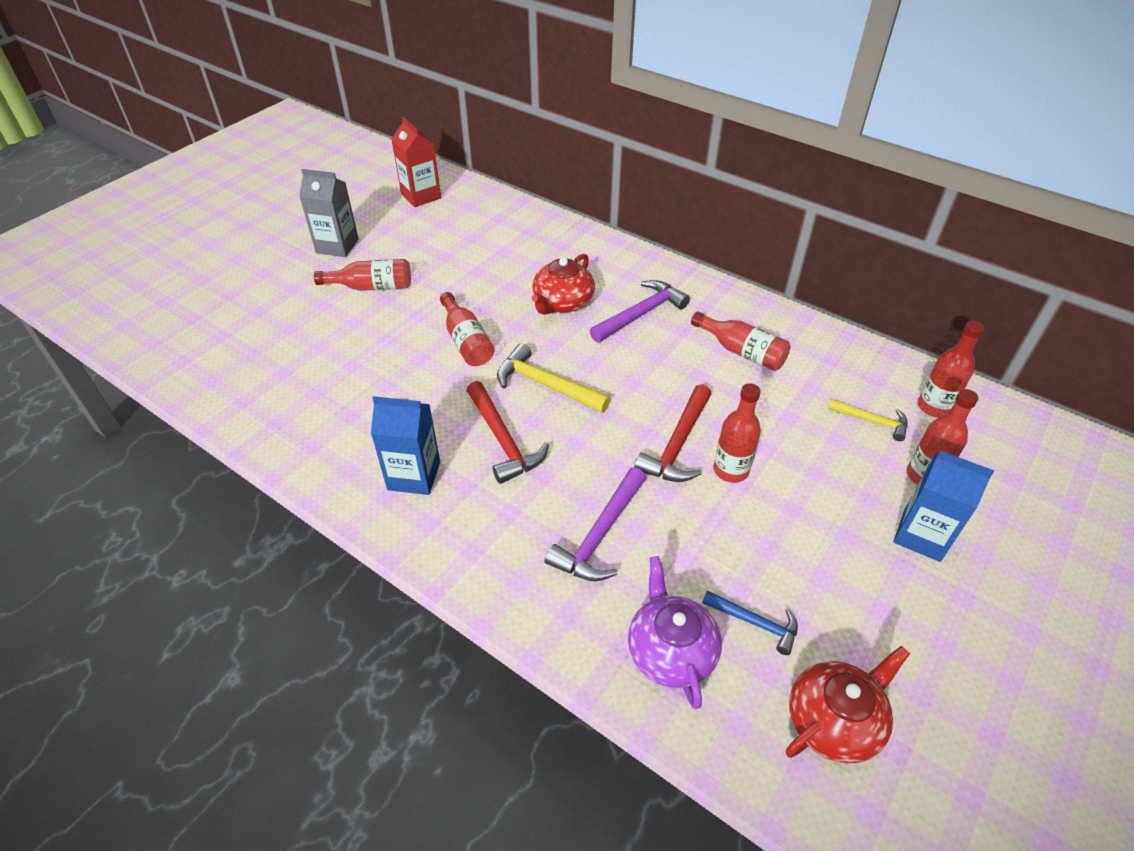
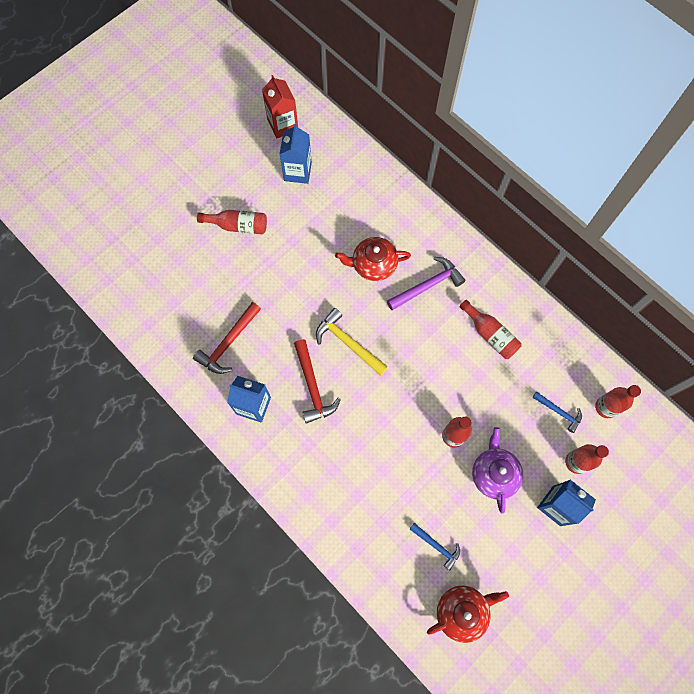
camera: 10 degrees right, 25 degrees up
grey carton [299,169,359,257] -> none
red bottle [440,292,494,366] -> none
red teapot [532,254,595,315] -> red teapot turned 45 degrees clockwise [335,237,411,281]
purple hammer [545,467,646,581] -> none
purple teapot [628,556,722,709] -> purple teapot moved to [472,427,523,514]
red hammer [634,384,711,482] -> red hammer moved to [193,302,261,374]
yellow hammer [828,399,908,441] -> blue hammer [532,392,582,433]
none -> blue carton [280,124,312,184]

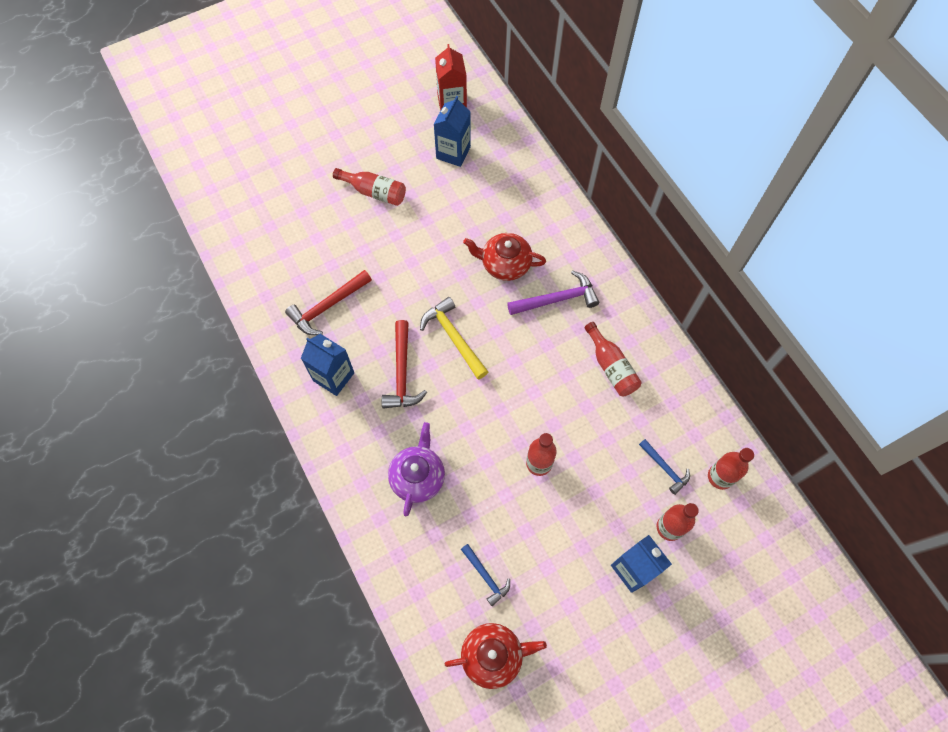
camera: 15 degrees right, 5 degrees down
purple teapot [472,427,523,514] -> purple teapot moved to [388,422,445,516]

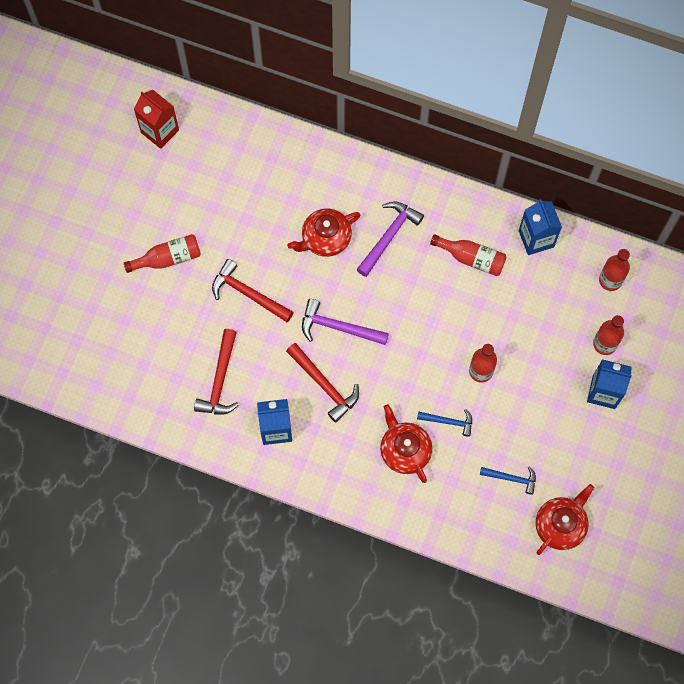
camera: 40 degrees left, 5 degrees up
purple teapot [388,422,445,516] -> red teapot [380,404,432,483]
yellow hammer [420,297,488,380] -> purple hammer [302,299,389,345]
blue carton [434,96,471,167] -> blue carton moved to [519,199,562,255]
blue hammer [639,439,690,495] -> blue hammer moved to [417,409,472,437]
none -> red hammer [212,259,294,322]

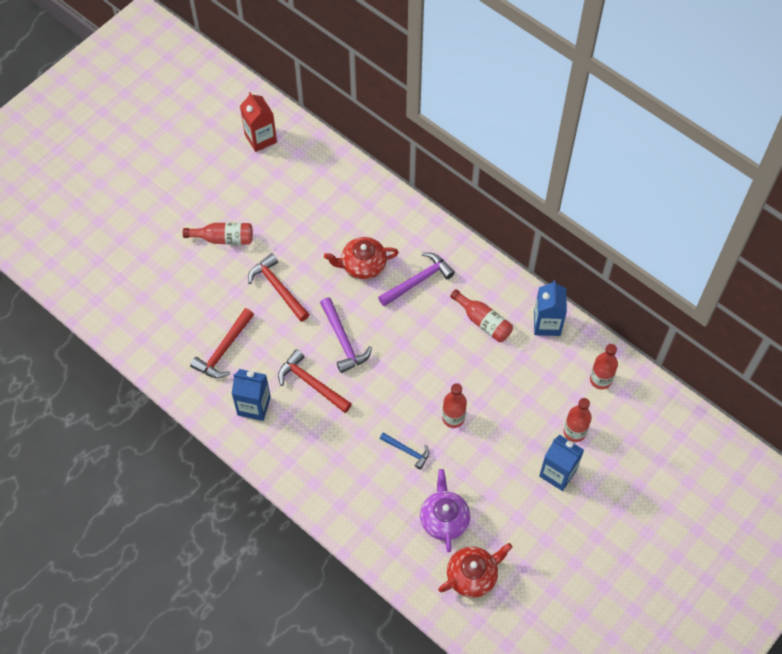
camera: 20 degrees right, 10 degrees down
red hammer [286,343,359,423] -> red hammer turned 150 degrees clockwise [278,349,352,413]
purple hammer [302,299,389,345] -> purple hammer turned 150 degrees counterclockwise [320,297,372,373]
red teapot [380,404,432,483] -> none
blue hammer [480,466,536,495] -> purple teapot [420,469,470,552]

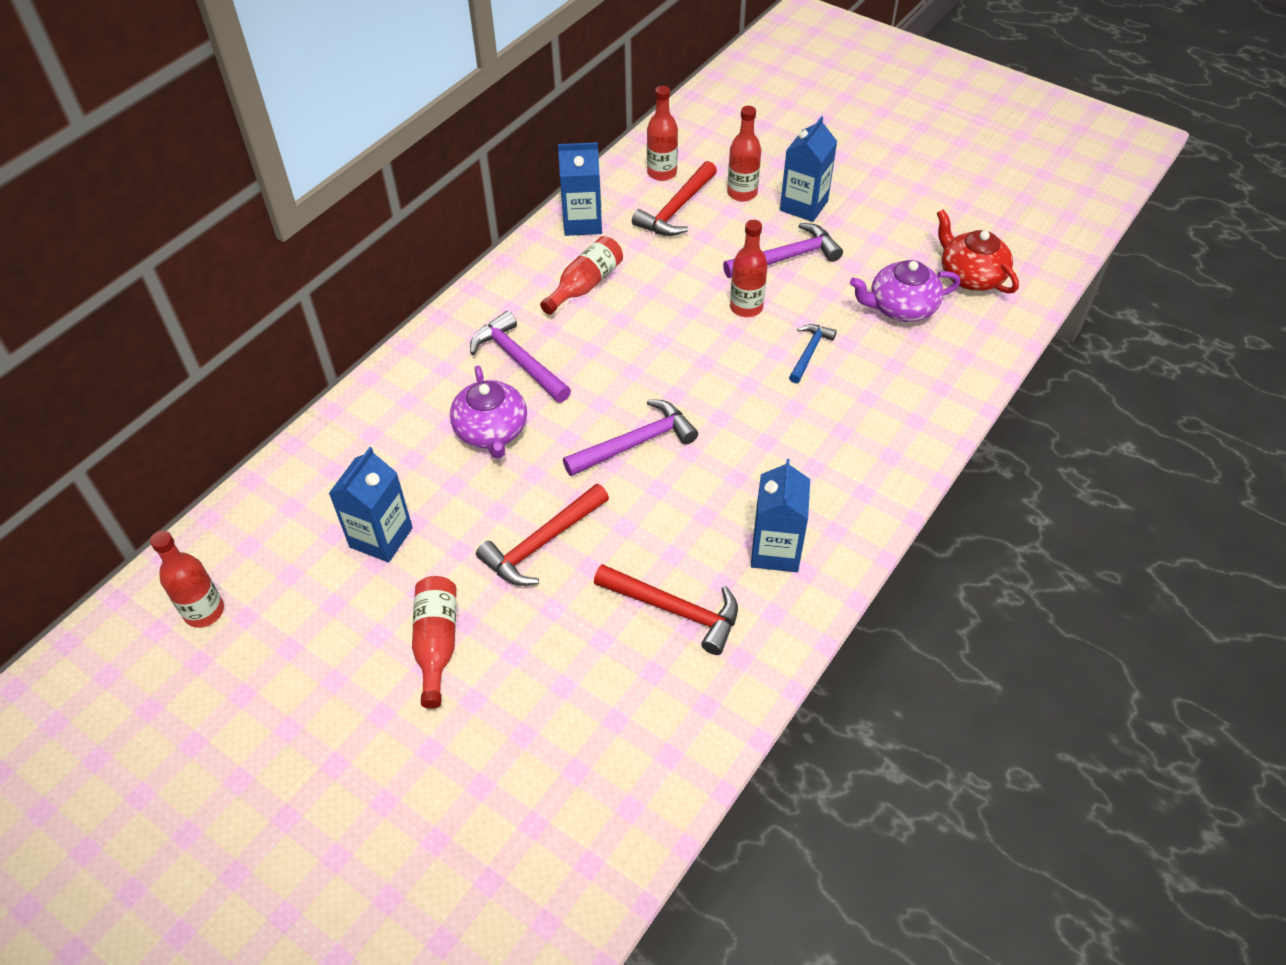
camera: 95 degrees left, 10 degrees down
red carton [240,92,277,152] -> red bottle [150,531,224,628]
red hammer [278,349,352,413] -> red hammer moved to [632,161,717,236]
red teapot [324,237,399,280] -> purple teapot [450,366,527,458]
none -> blue carton [329,447,413,563]
none -> purple hammer [723,223,843,278]

